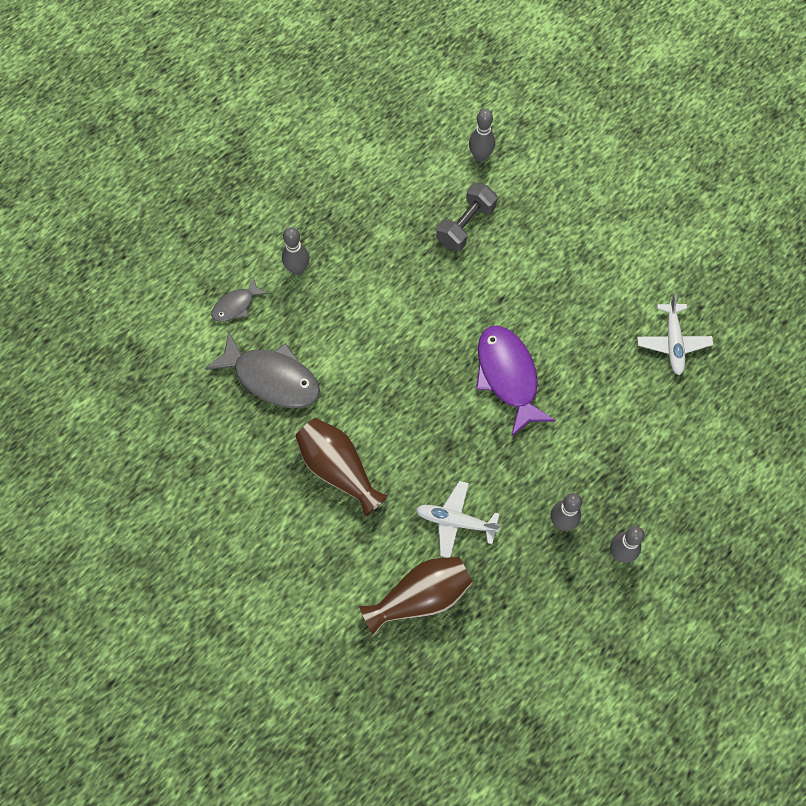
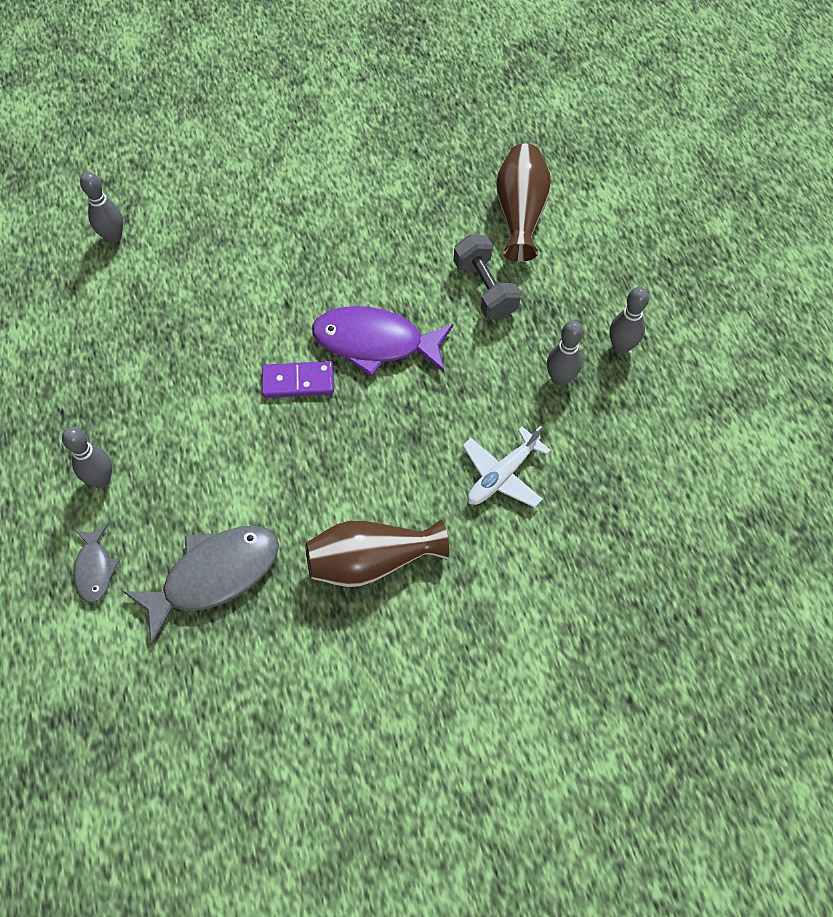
camera: 60 degrees left, 5 degrees down
brown vase [359,557,473,636] -> brown vase moved to [496,144,551,262]
grey dumbbell [436,183,497,251] -> grey dumbbell moved to [454,234,521,319]
white plane [637,294,713,375] -> none
none -> purple domino [262,361,334,398]

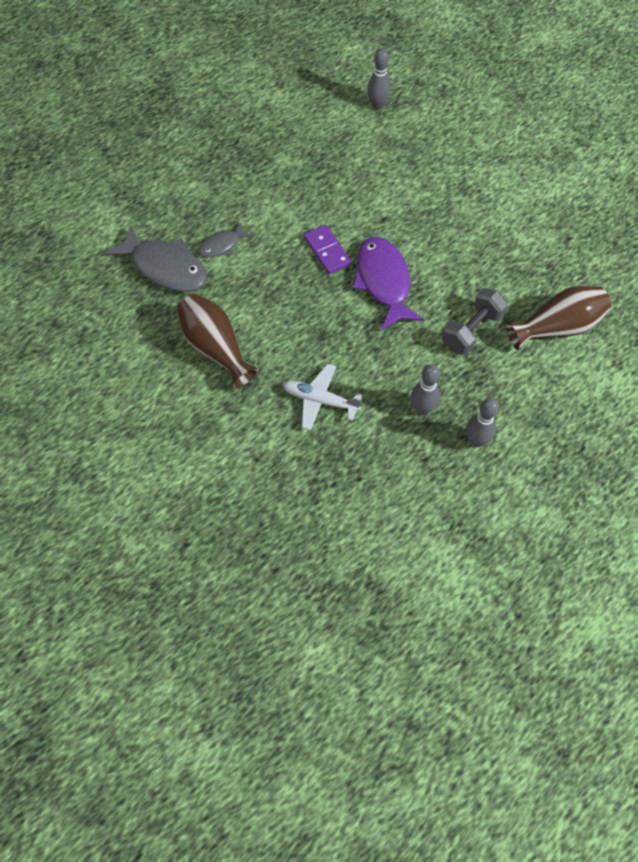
camera: 65 degrees right, 0 degrees up
grey bowling pin [62,427,112,487] -> none
grey fish [74,525,119,603] -> grey fish moved to [199,222,253,257]

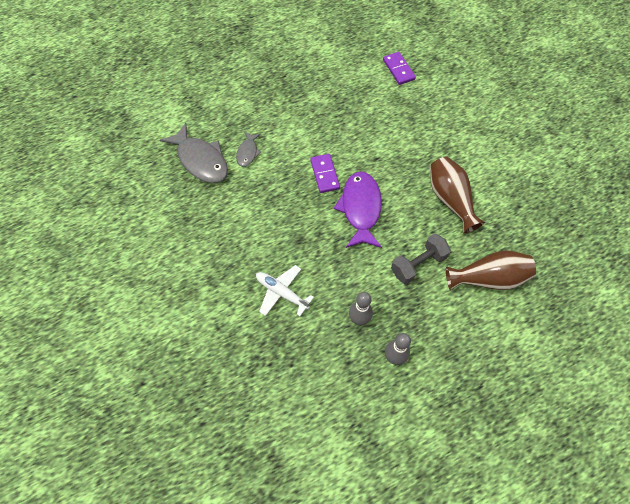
camera: 15 degrees right, 0 degrees up
brown vase [177,294,258,388] -> brown vase moved to [430,156,485,233]
grey fish [199,222,253,257] -> grey fish turned 60 degrees counterclockwise [236,132,261,167]
grey bowling pin [367,48,391,110] -> purple domino [383,52,416,85]

